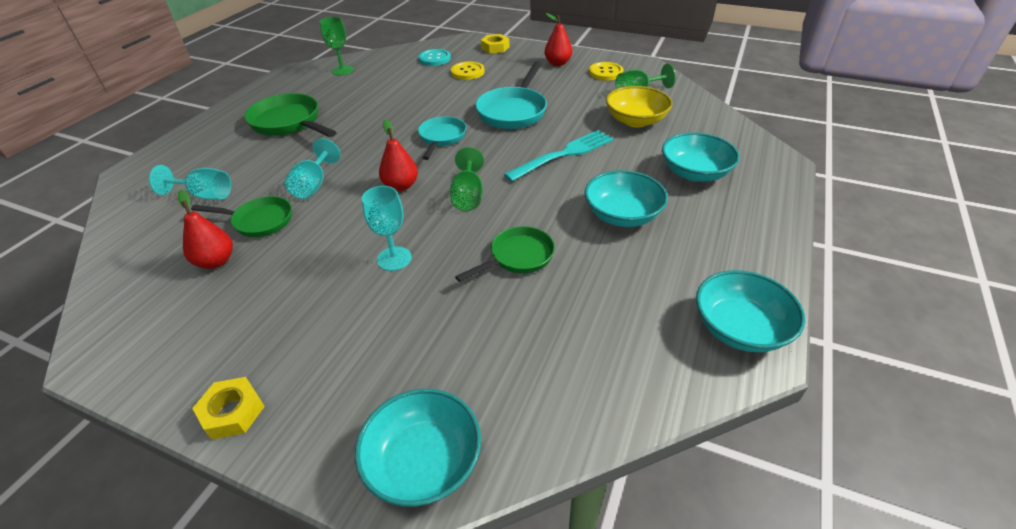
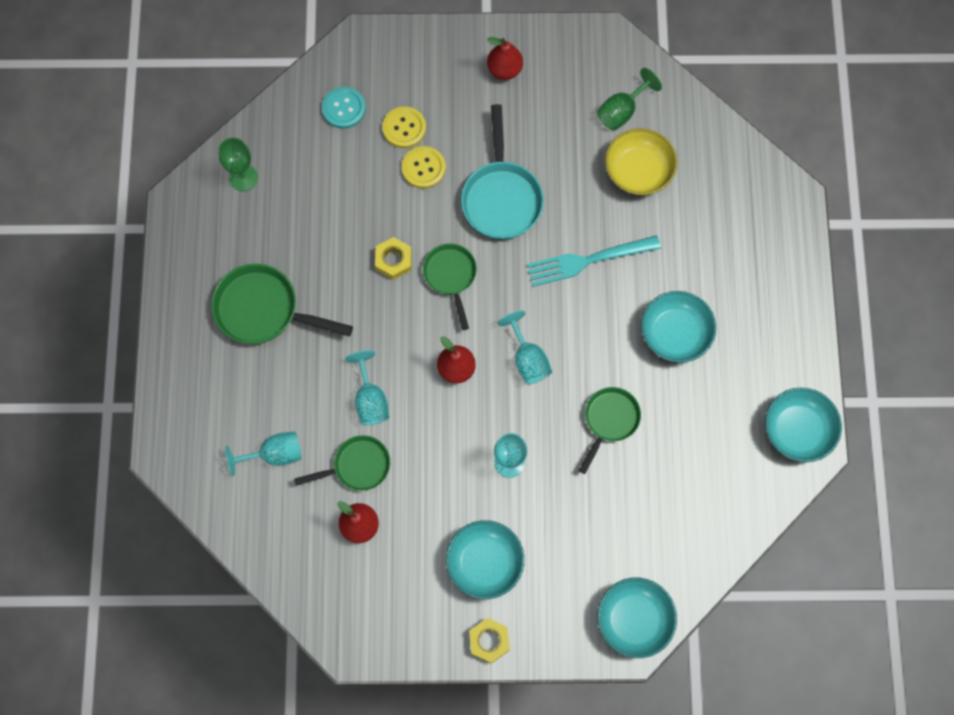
camera: 25 degrees left, 30 degrees up
turquoise pan [418,116,466,160] -> green pan [423,243,477,330]
green goblet [450,147,484,211] -> turquoise goblet [498,310,552,384]
yellow nut [481,34,509,54] -> yellow nut moved to [375,237,412,280]
turquoise fork [504,130,613,182] -> turquoise fork turned 135 degrees counterclockwise [527,235,661,287]
yellow button [589,62,624,80] -> yellow button moved to [402,146,446,189]
turquoise bowl [662,132,740,182] -> turquoise bowl moved to [446,520,525,599]

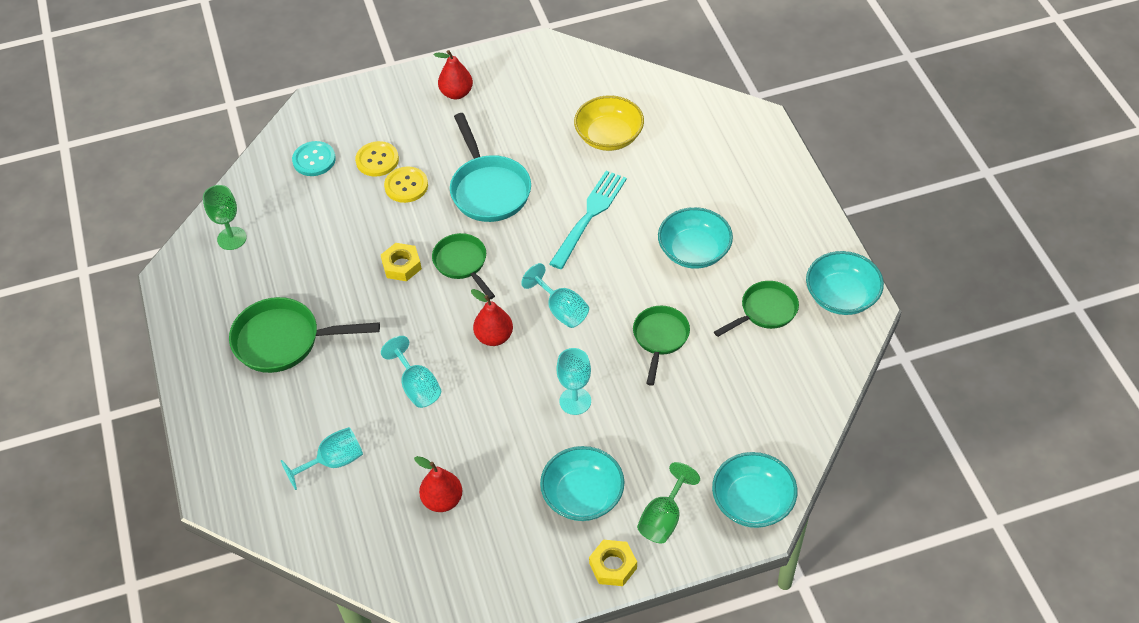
camera: 15 degrees left, 20 degrees down
green pan [294,435,390,491] -> green pan moved to [714,281,799,337]
turquoise fork [527,235,661,287] -> turquoise fork turned 150 degrees clockwise [549,171,627,269]
green goblet [597,68,662,131] -> green goblet moved to [637,462,700,544]

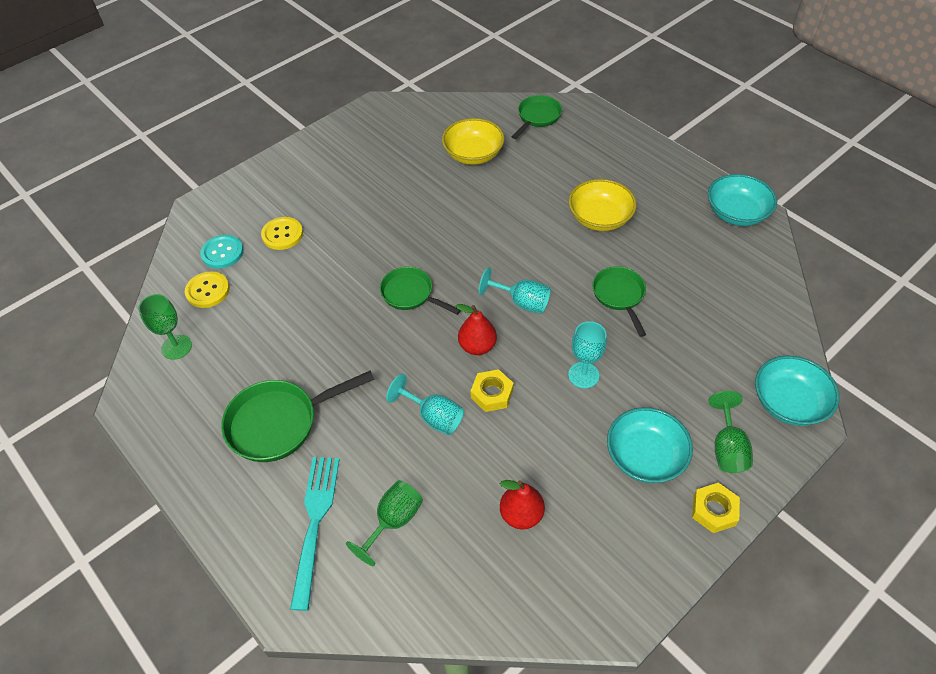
camera: 25 degrees left, 0 degrees up
turquoise goblet [281,427,363,490] -> green goblet [346,480,423,566]
yellow nut [381,243,422,281] -> yellow nut moved to [471,369,514,412]
yellow button [384,166,428,203] -> yellow button moved to [185,271,230,308]
red pear [434,50,473,99] -> none
turquoise pan [450,113,531,222] -> none
turquoise fork [549,171,627,269] -> turquoise fork moved to [290,457,340,611]
turquoise bowl [658,207,733,269] -> yellow bowl [568,179,637,231]
green pan [714,281,799,337] -> green pan moved to [512,95,562,139]

